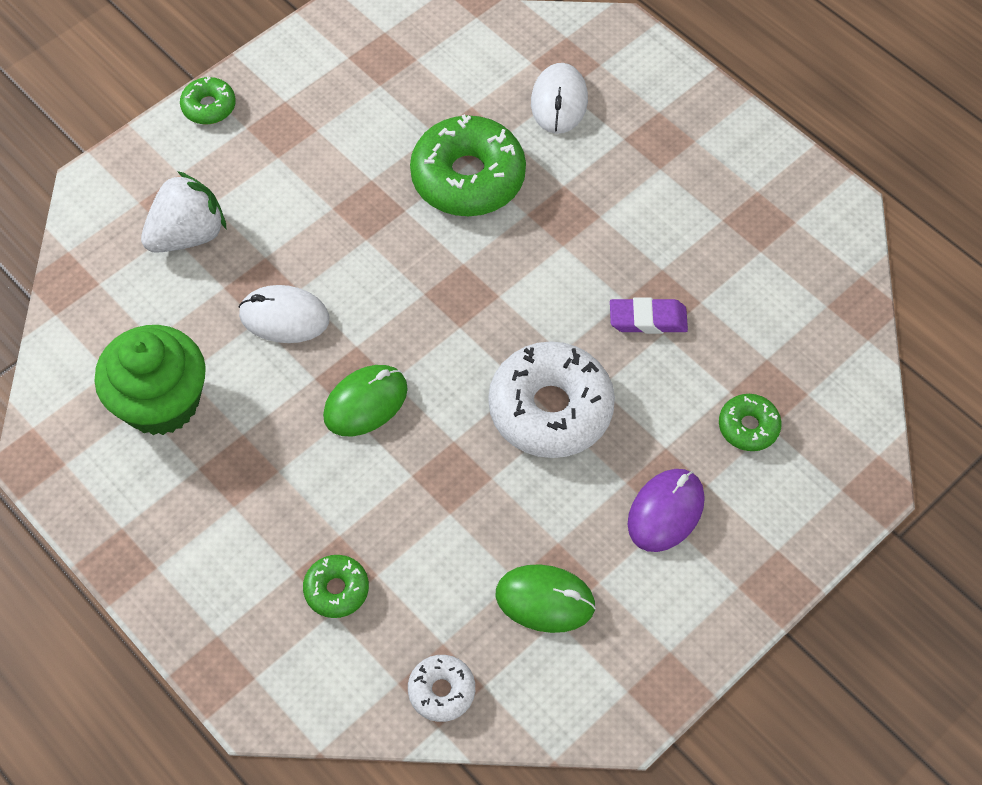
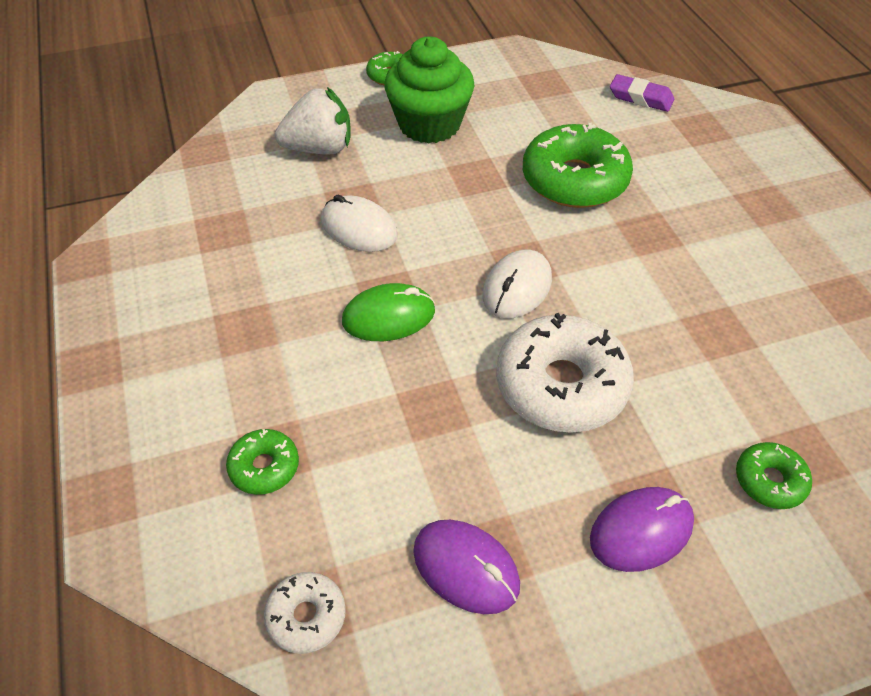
camera: 25 degrees right, 10 degrees down
green cupcake [94,325,206,435] -> green cupcake moved to [384,36,475,144]
green mouse [496,564,596,633] -> purple mouse [413,520,520,614]
white mouse [531,63,588,134] -> white mouse moved to [482,250,552,318]
purple eraser [610,297,688,334] -> purple eraser moved to [610,74,674,112]

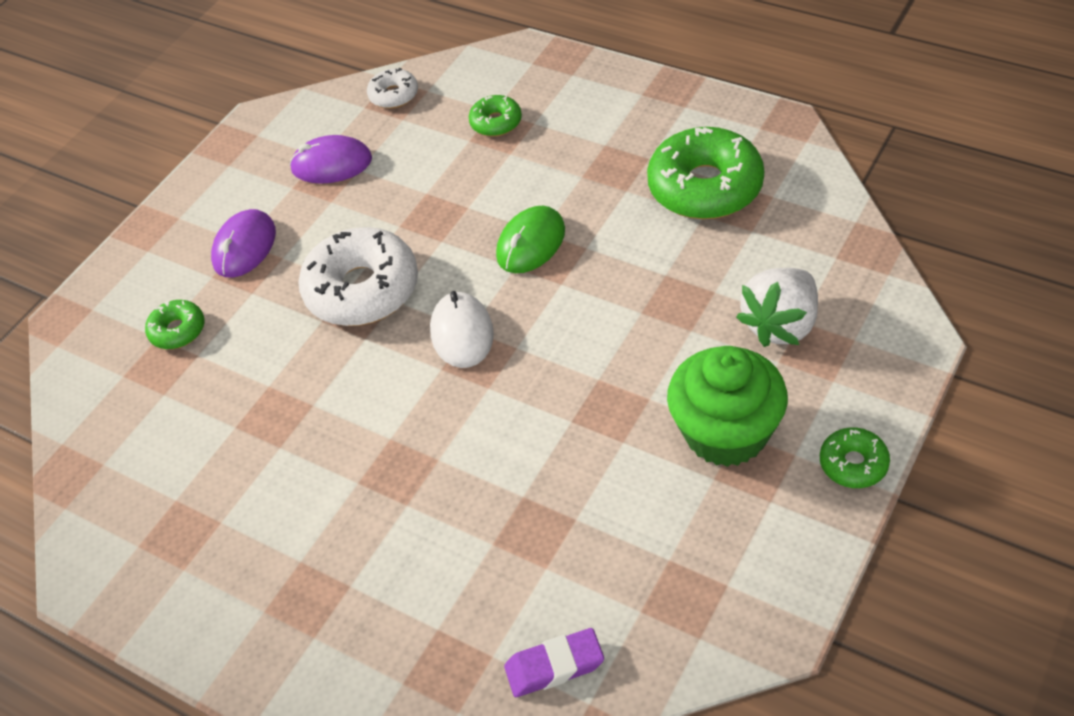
camera: 145 degrees right, 0 degrees up
white mouse [321,194,398,252] -> none
green donut [523,123,633,208] -> green donut moved to [647,127,764,219]

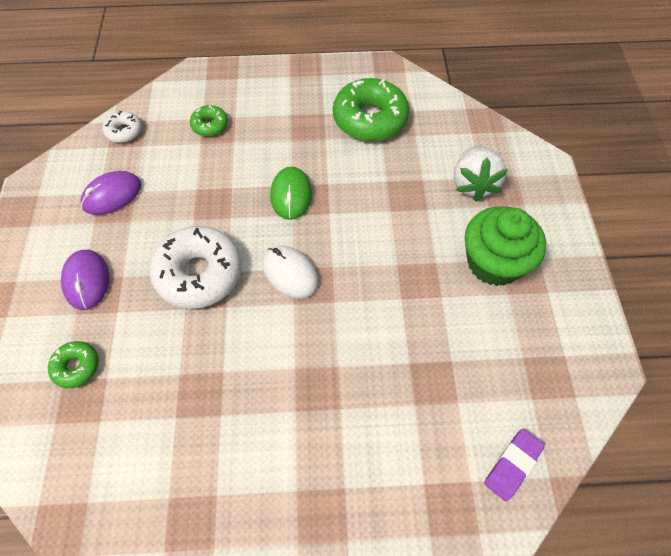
camera: 40 degrees left, 10 degrees up
green donut [820,427,890,488] -> none

